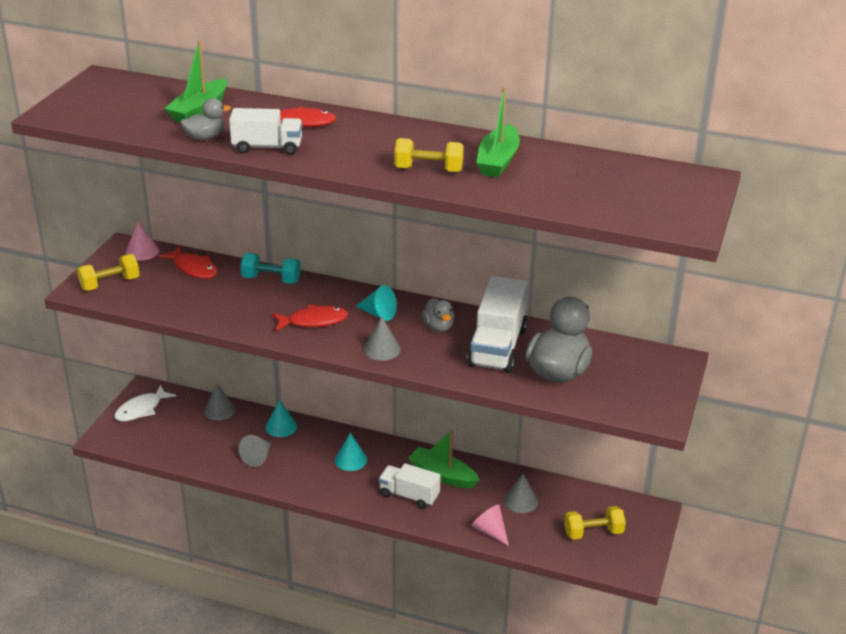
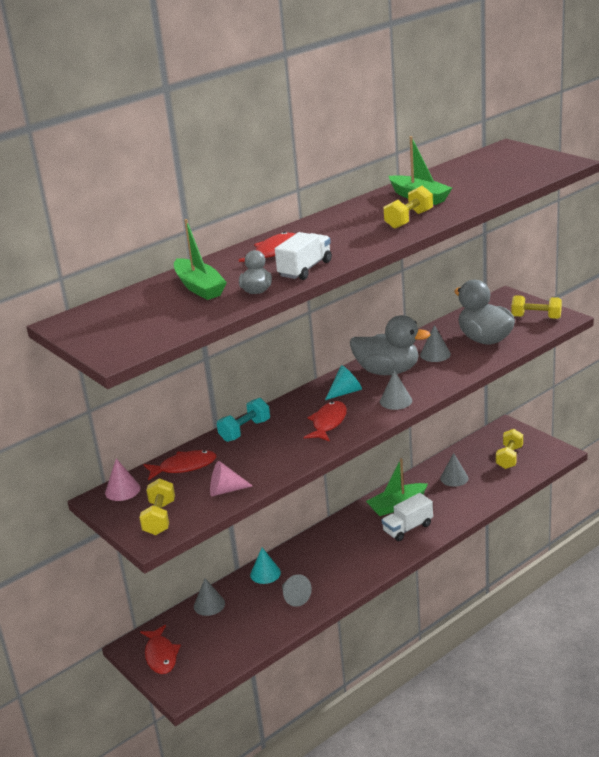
camera: 55 degrees left, 5 degrees down
white fish [114,385,176,421] -> red fish [140,625,181,674]
turquoise cone [335,433,367,471] -> none
grey duck [422,298,454,332] -> grey duck [350,315,431,375], size x1.94
white truck [467,276,528,373] -> grey cone [420,325,451,362]
pink cone [472,504,509,546] -> pink cone moved to [210,461,253,496]
none -> yellow dumbbell [512,295,562,319]

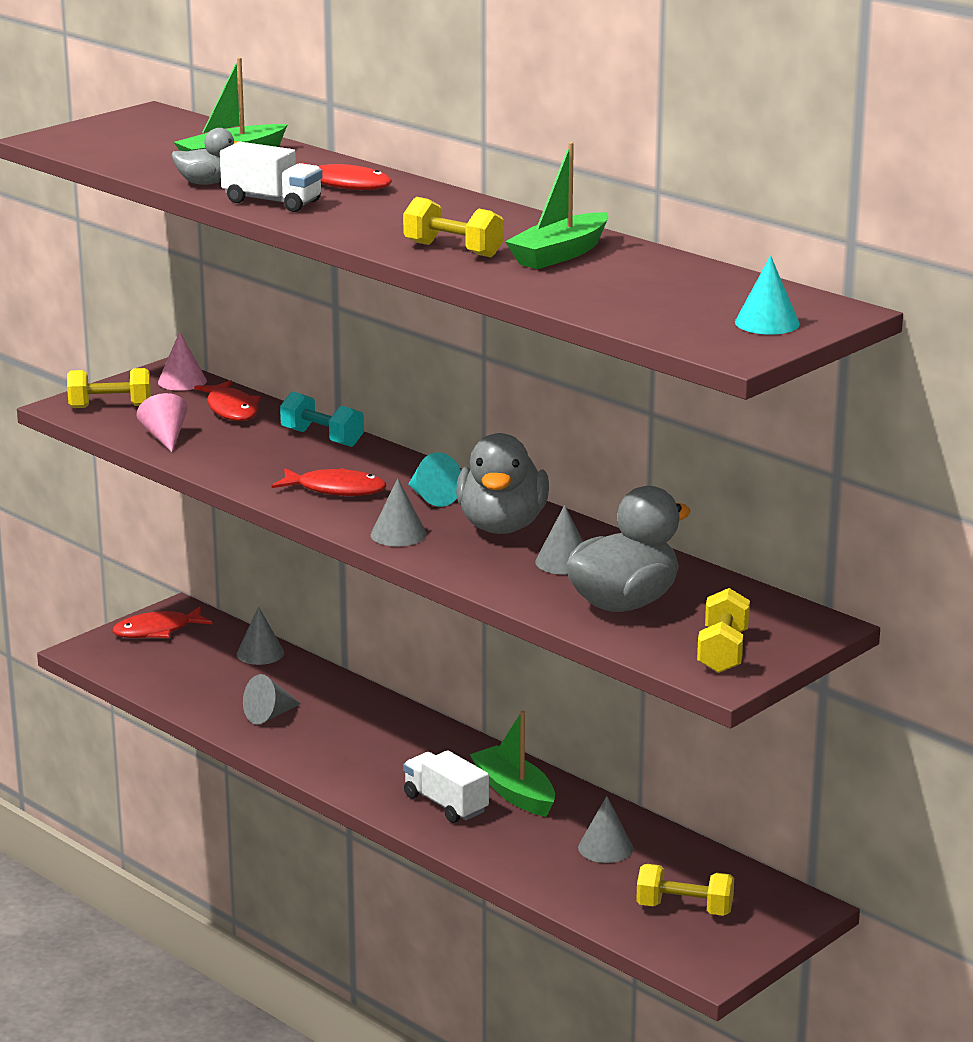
camera: 80 degrees right, 5 degrees down
turquoise cone [250,547,281,584] -> turquoise cone moved to [735,255,800,335]

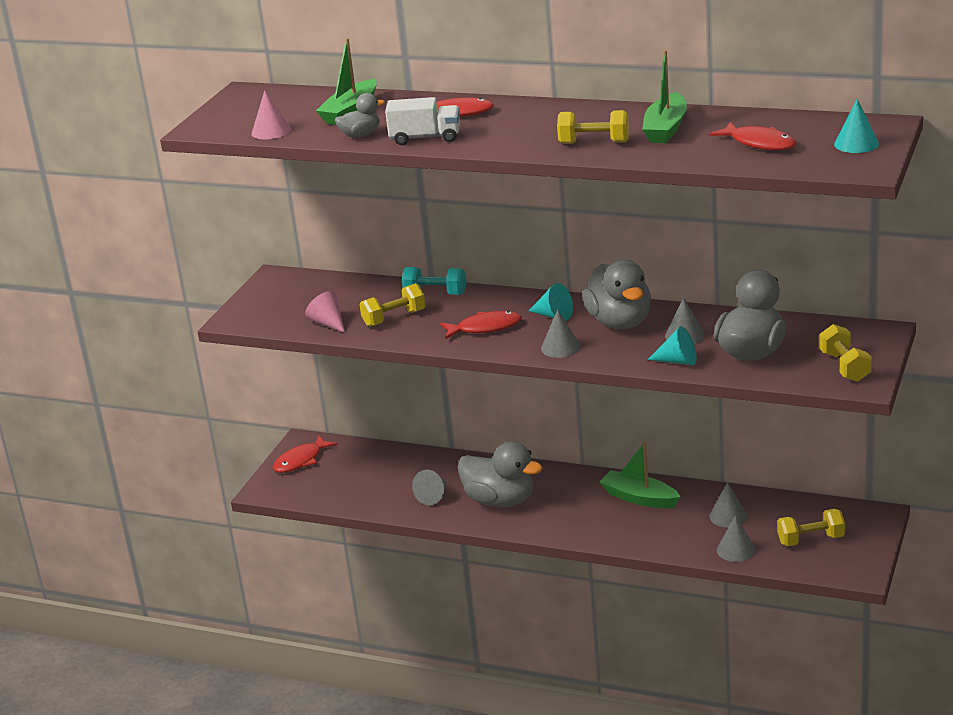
camera: 20 degrees left, 5 degrees up
yellow dumbbell [67,368,151,408] -> yellow dumbbell moved to [360,283,426,327]
pink cone [158,331,207,391] -> pink cone moved to [251,90,291,139]
red fish [194,380,260,421] -> red fish moved to [709,122,796,151]
grey cone [237,606,284,665] -> grey cone moved to [717,515,756,562]
white truck [403,750,489,823] -> none
none -> grey duck [458,441,543,507]
none -> turquoise cone [647,326,697,365]

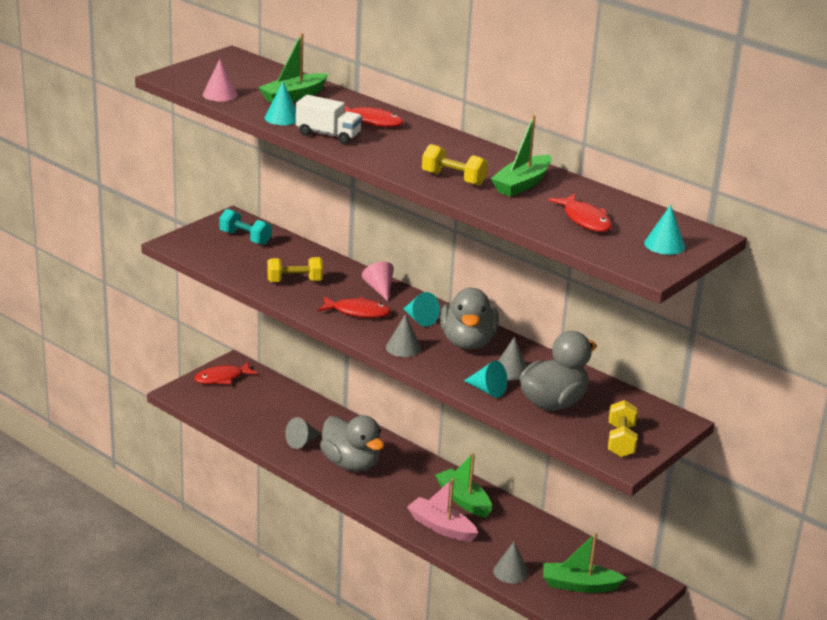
camera: 15 degrees right, 0 degrees up
pink cone [305,291,345,333] -> pink cone moved to [362,262,394,301]
grey duck [335,93,385,138] -> turquoise cone [265,82,296,125]
turquoise dumbbell [402,267,466,295] -> turquoise dumbbell moved to [219,209,272,245]
grey cone [709,482,747,527] -> none
yellow dumbbell [777,509,845,546] -> green boat [543,533,626,593]
none -> pink boat [407,478,478,542]

